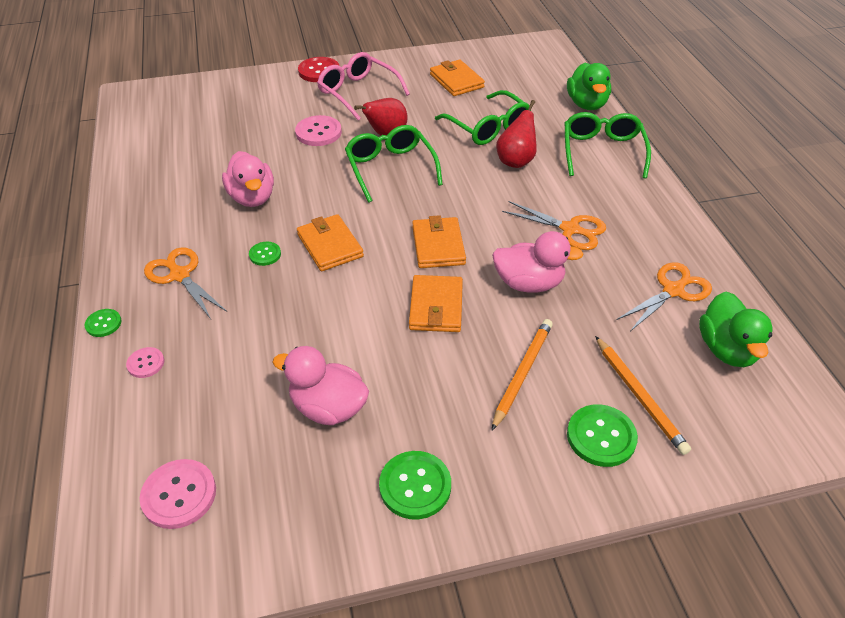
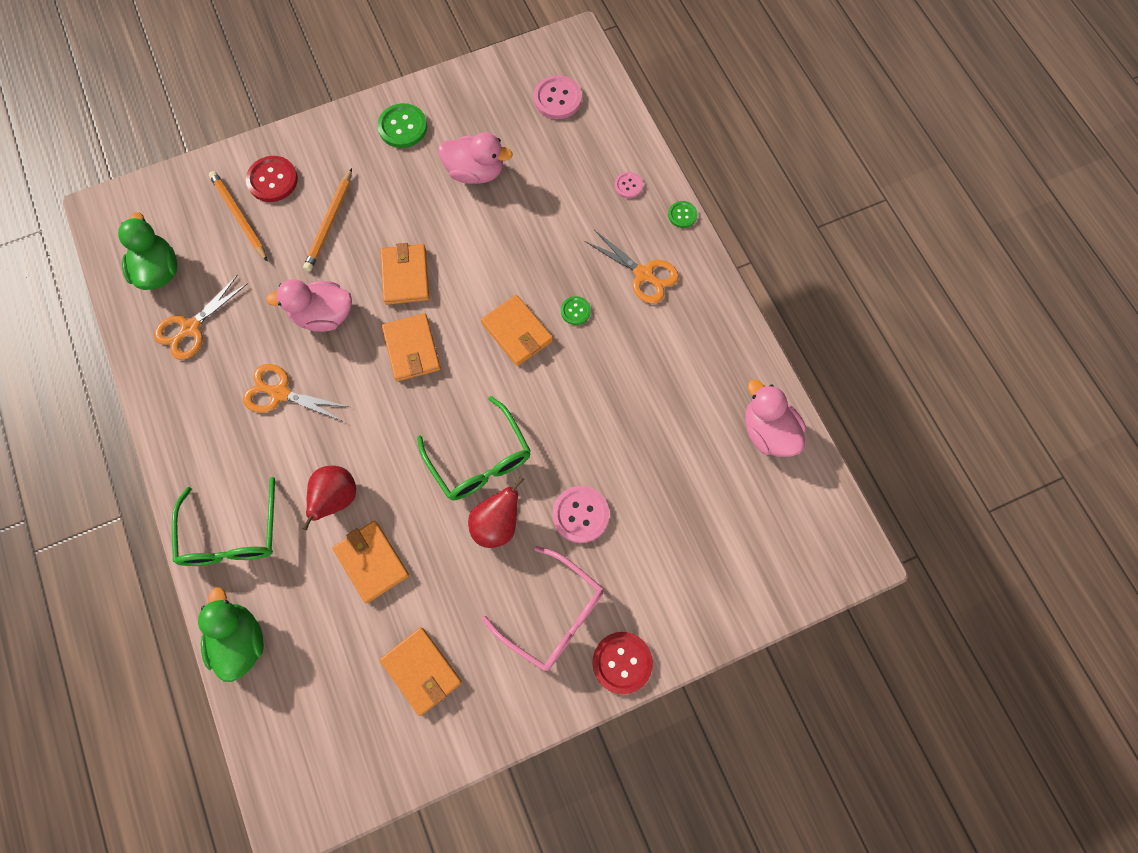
camera: 170 degrees right, 25 degrees up
pink duck [222,151,274,207] -> pink duck moved to [745,380,806,457]
green glasses [435,90,530,145] -> orange wallet [332,521,409,603]
green button [567,404,638,467] -> red button [246,156,298,202]

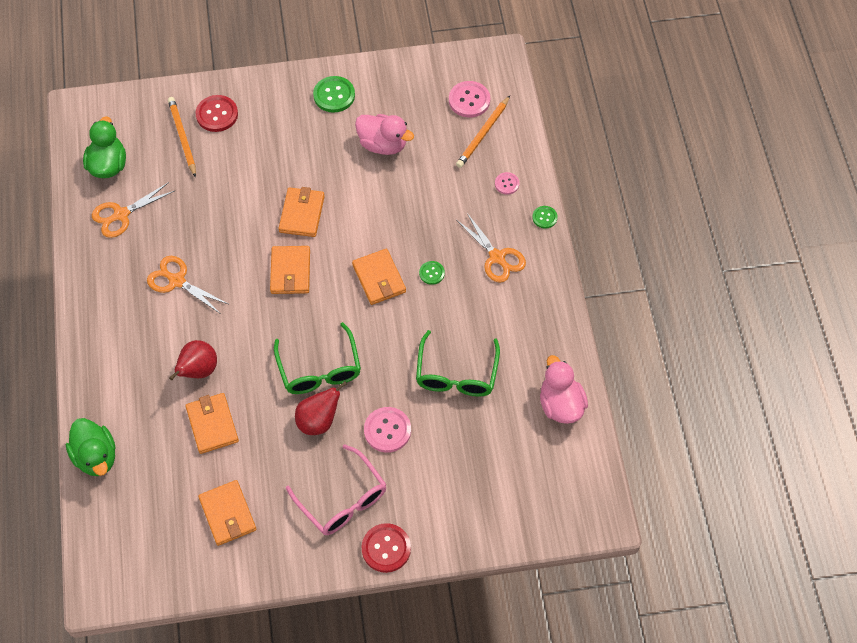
camera: 15 degrees right, 10 degrees down
green glasses [172,477,275,566] -> green glasses moved to [416,330,500,397]
green duck [198,587,264,682] -> green duck turned 150 degrees clockwise [66,418,116,476]
pink duck [266,279,352,332] -> none
orange pencil [303,168,352,272] -> orange pencil moved to [456,96,510,168]

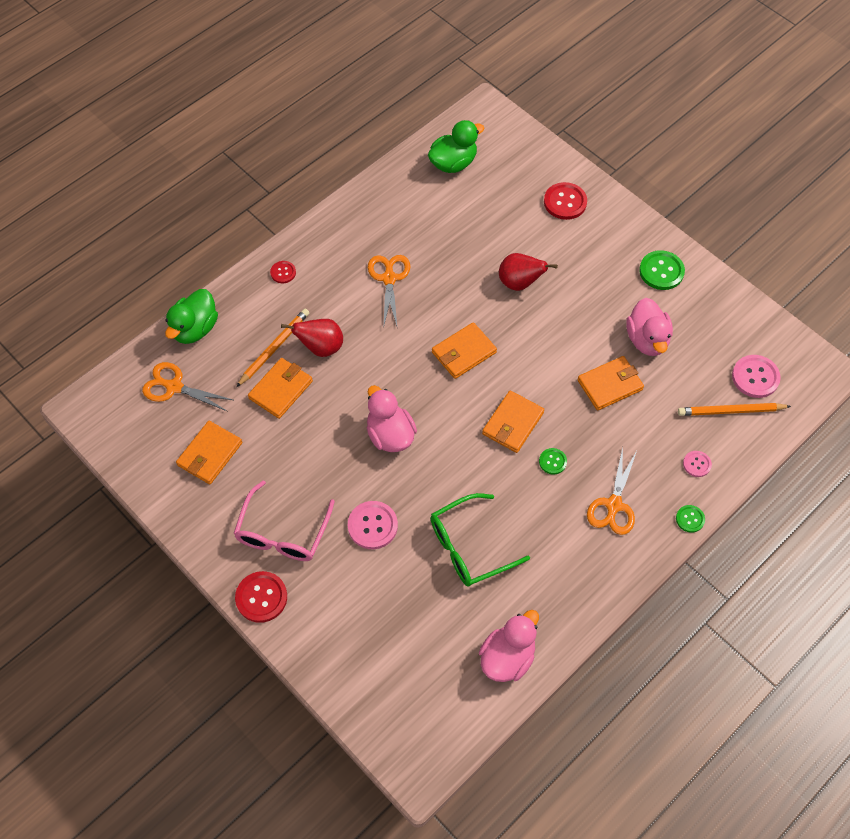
camera: 55 degrees right, 0 degrees up
orange scissors [92,182,174,238] -> orange scissors moved to [142,362,233,412]
orange pencil [168,97,196,178] -> orange pencil moved to [236,309,309,387]
green glasses [274,322,361,394] -> pink duck [367,385,417,452]
orange wallet [279,187,325,237] -> orange wallet moved to [577,356,644,411]
red pear [295,381,347,435] -> red pear moved to [499,253,558,291]
none -> red button [270,261,296,283]

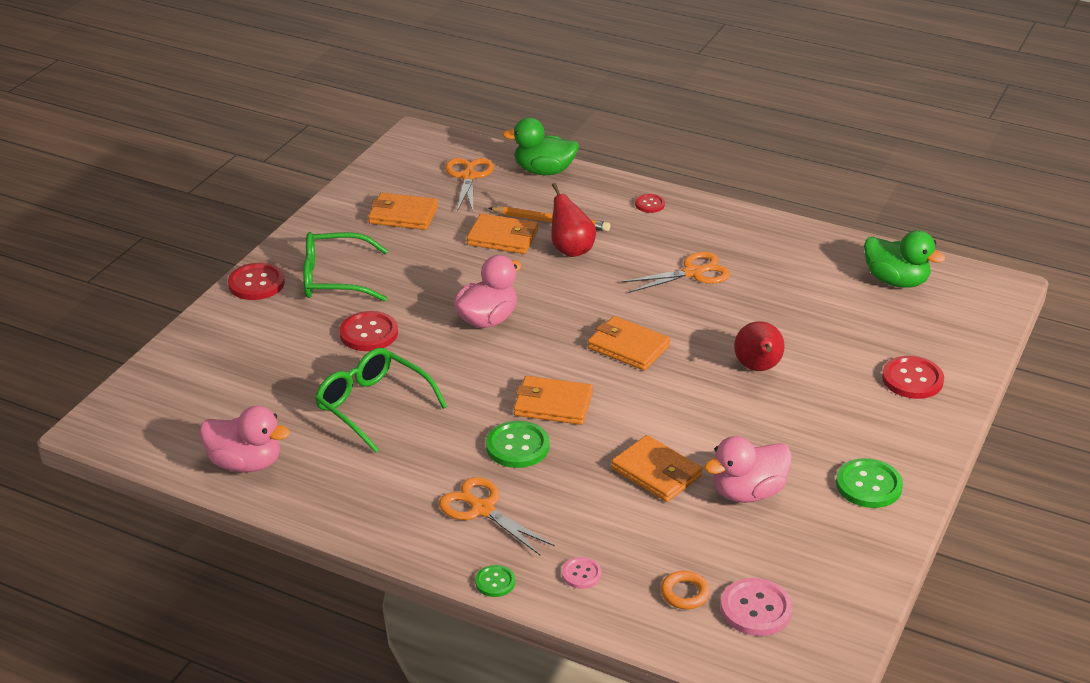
camera: 70 degrees right, 25 degrees down
pink glasses [233,480,335,561] -> green glasses [303,232,388,301]
pink button [348,501,398,549] -> red button [339,311,398,351]
green button [539,448,567,474] -> green button [486,421,549,468], size x1.75
orange scissors [587,447,637,535] -> orange scissors turned 45 degrees clockwise [439,477,554,555]
orange pencil [678,403,791,416] -> orange ring [661,571,710,609]

